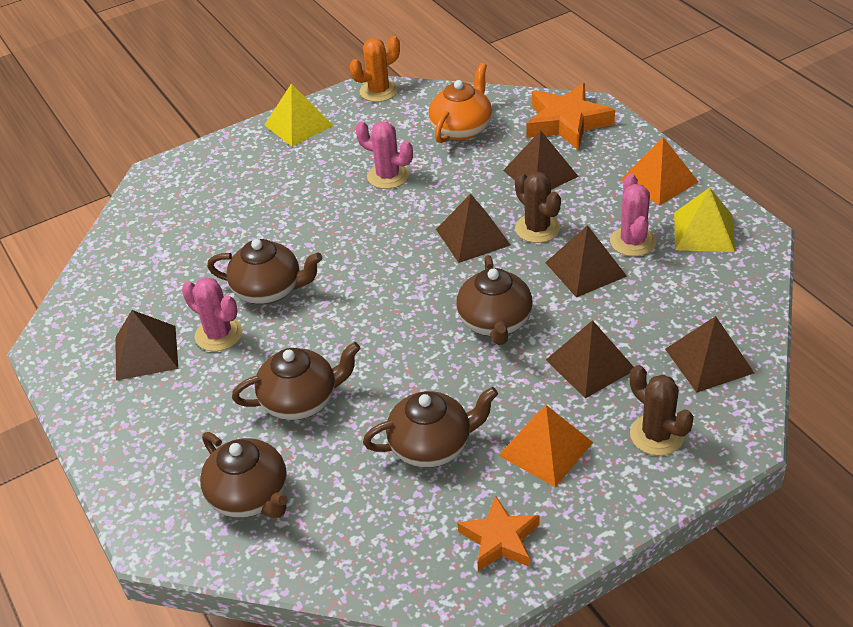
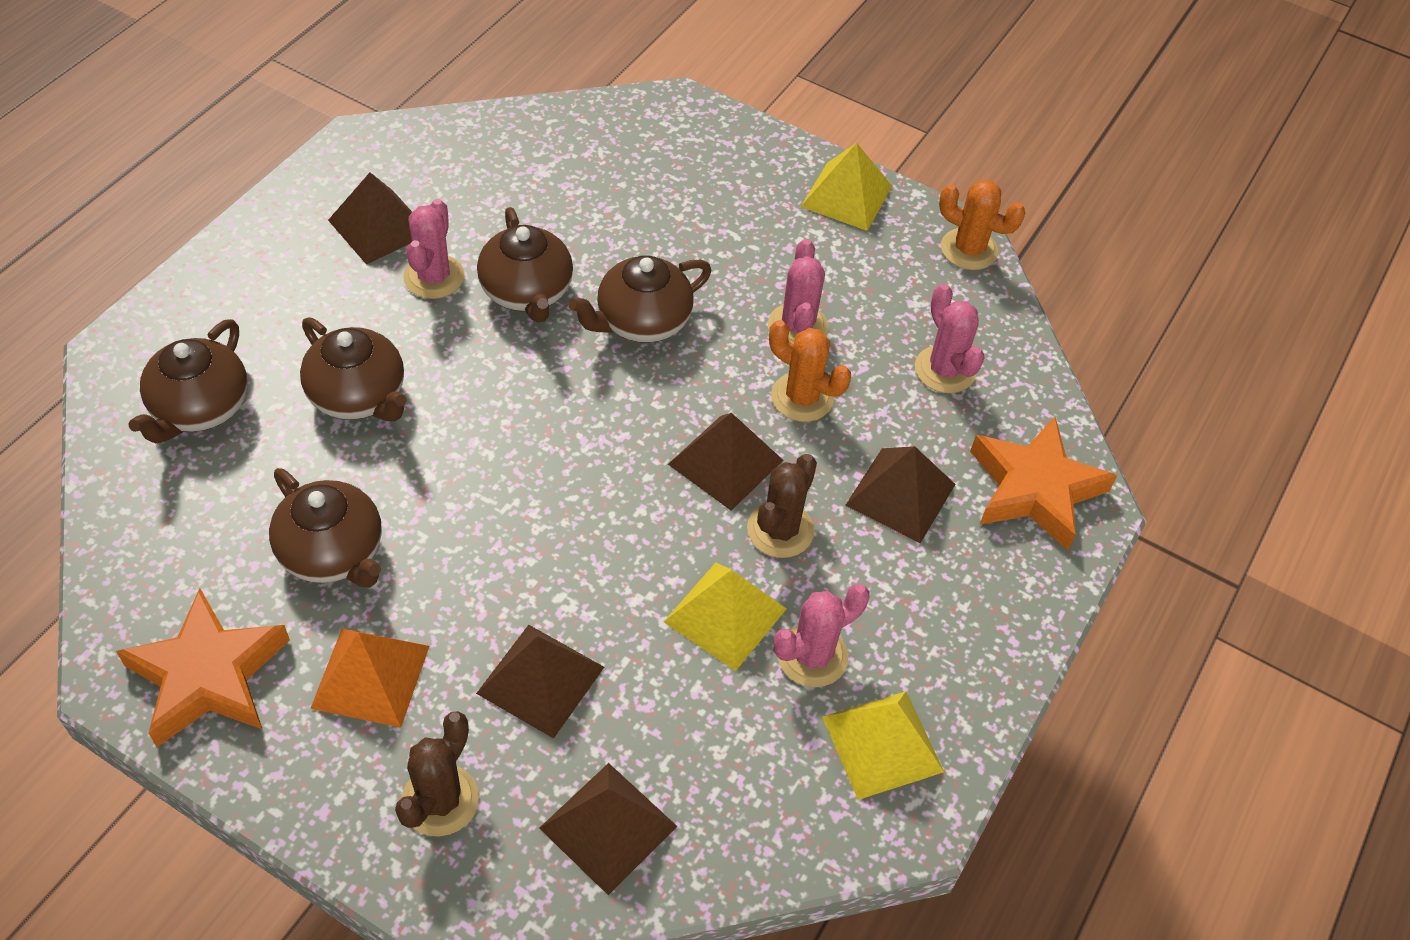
camera: 55 degrees right, 10 degrees up
orange teapot [428,63,492,143] -> pink cactus [915,284,985,393]
brown teapot [456,255,533,345] -> brown teapot moved to [568,255,711,343]
orange star [457,495,540,571] -> orange star [116,588,290,747], size x1.53
brown pyramid [545,225,627,297] -> yellow pyramid [664,563,786,671]
orange pyramid [620,137,698,206] -> none
none -> orange cactus [769,320,851,422]

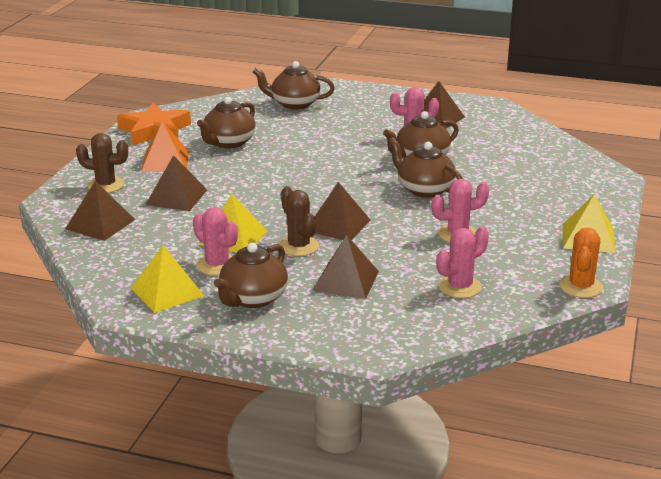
camera: 80 degrees right, 25 degrees down
brown teapot [300,317,407,421] -> brown teapot moved to [214,243,288,308]
brown cactus [747,454,817,558] -> brown cactus turned 45 degrees clockwise [279,186,319,256]
orange cactus [769,320,851,422] -> none
orange star [970,417,1117,550] -> none

